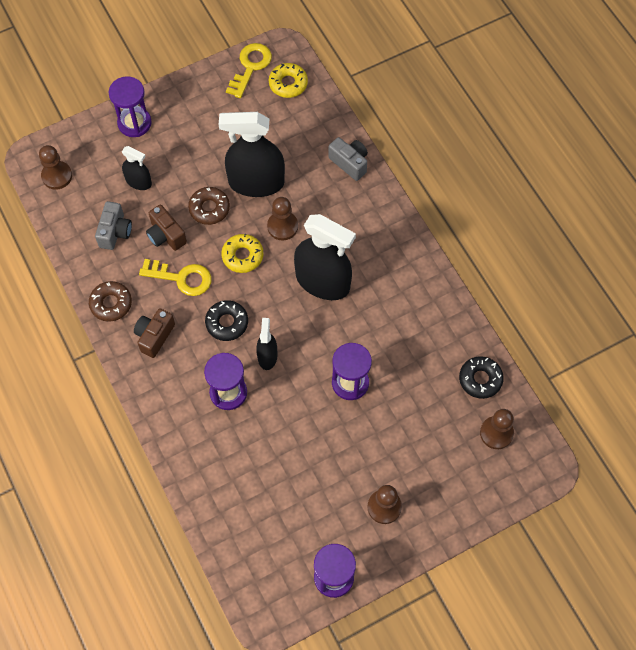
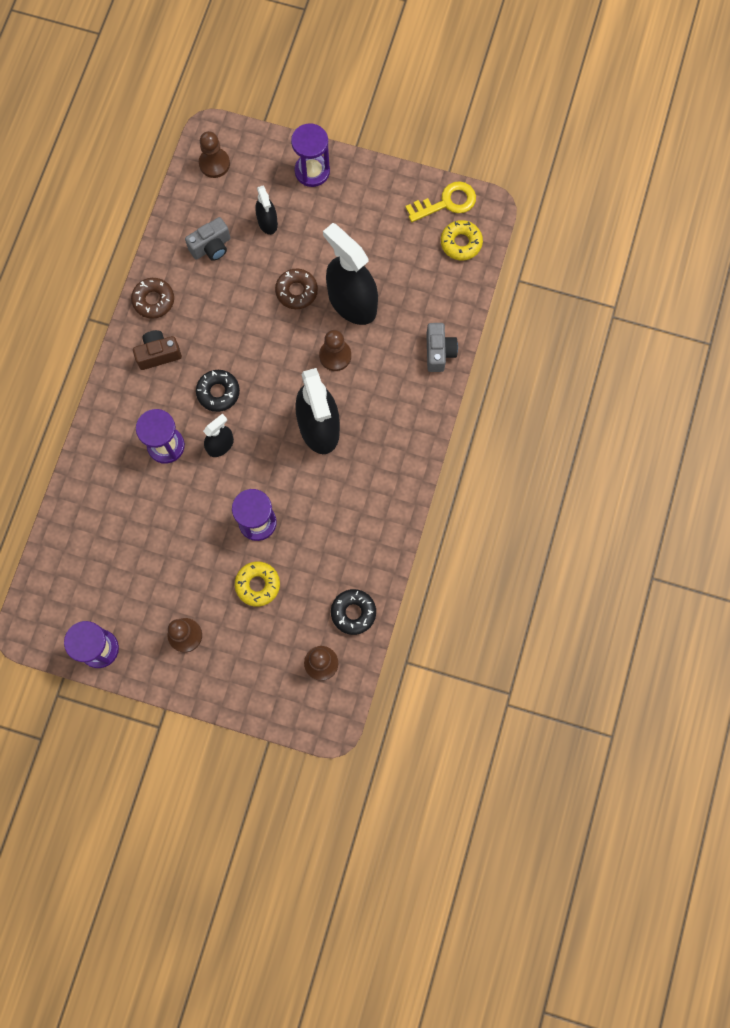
camera: 45 degrees right, 10 degrees up
yellow key [139,259,212,296] -> none
brown camera [146,204,187,251] -> none
yellow donut [221,234,264,273] -> yellow donut moved to [235,561,280,607]

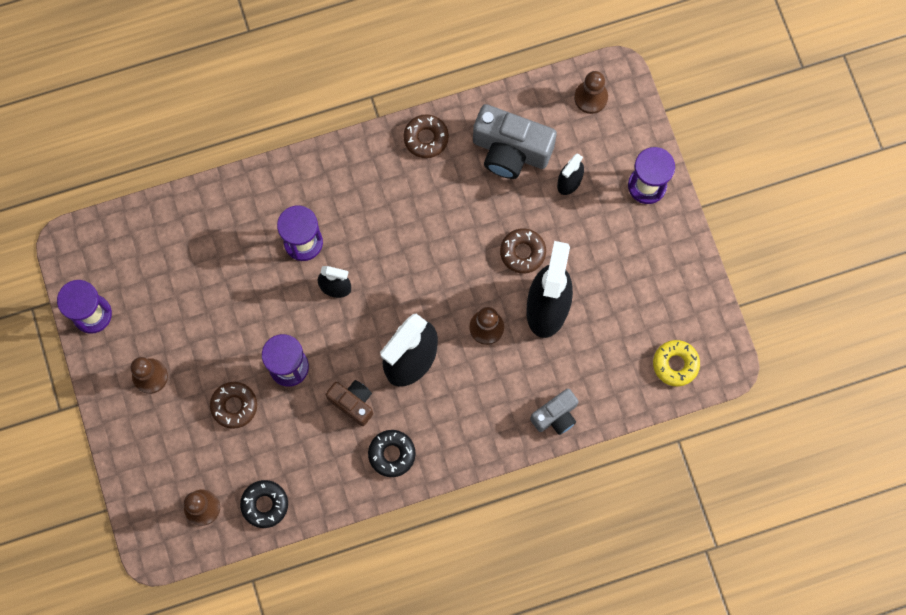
camera: 55 degrees right, 0 degrees up
brown camera [133,330,182,370] -> brown camera moved to [325,380,373,426]
grey camera [185,217,230,261] -> grey camera [473,104,557,179], size x1.73
black donut [196,370,240,412] -> black donut moved to [368,430,416,477]
yellow donut [235,561,280,607] -> brown donut [210,382,257,429]
yellow key [405,181,476,222] -> none

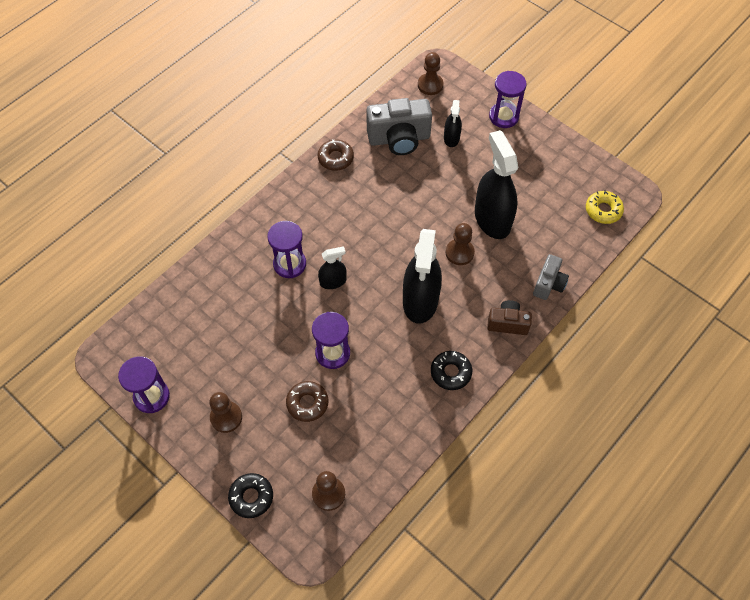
camera: 30 degrees left, 15 degrees down
black donut [240,480,288,528] -> black donut moved to [228,473,273,518]
brown camera [325,380,373,426] -> brown camera moved to [487,300,532,335]
brown donut [500,228,546,274] -> none

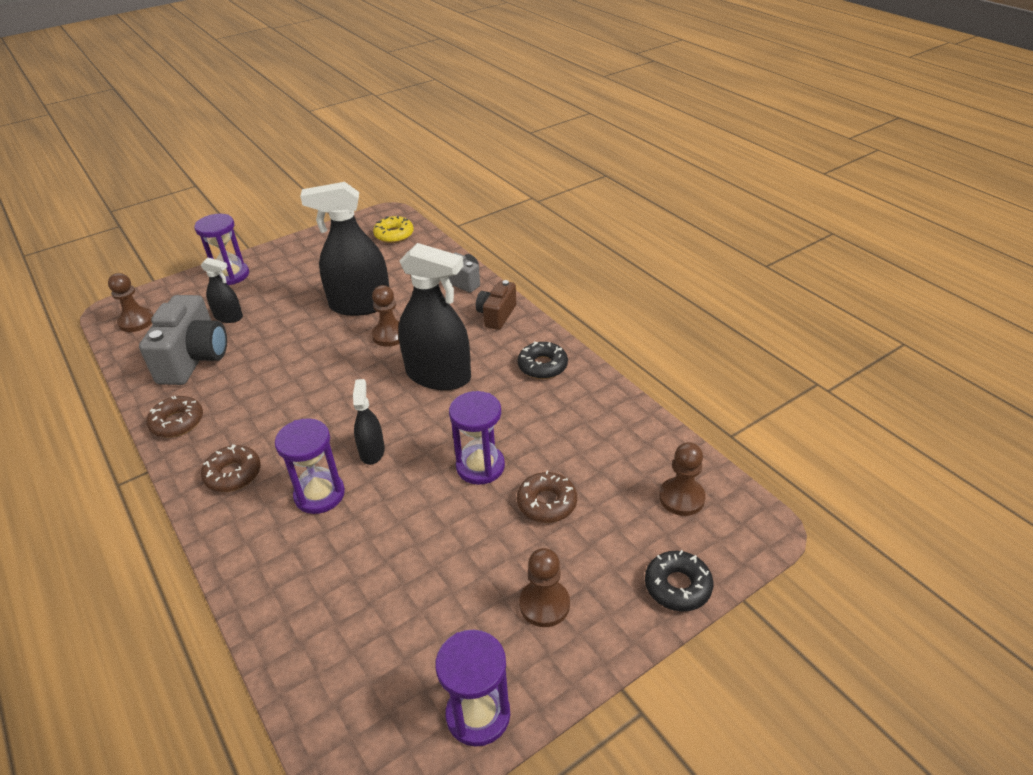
camera: 75 degrees left, 20 degrees down
none -> brown donut [201,444,261,492]

